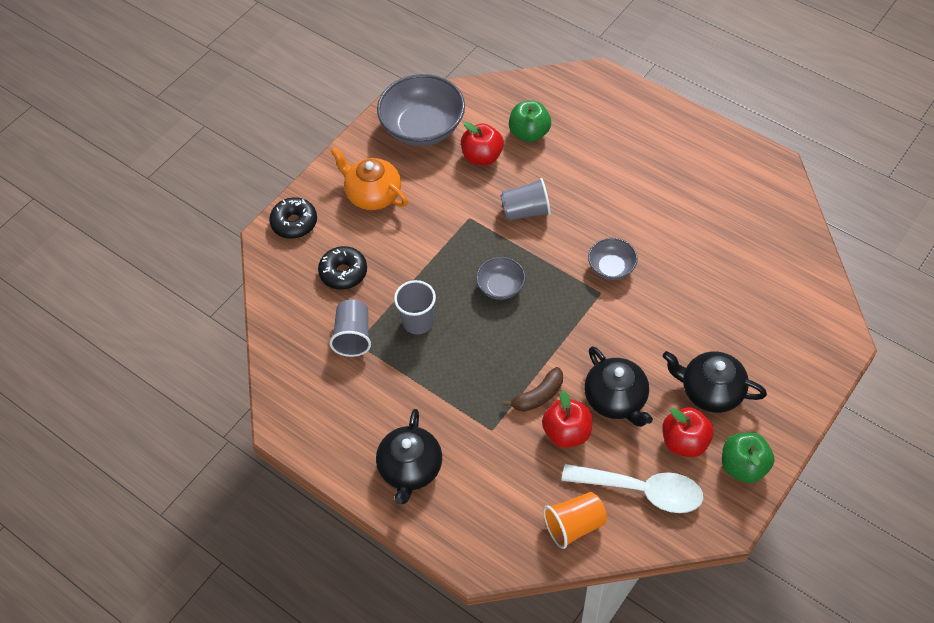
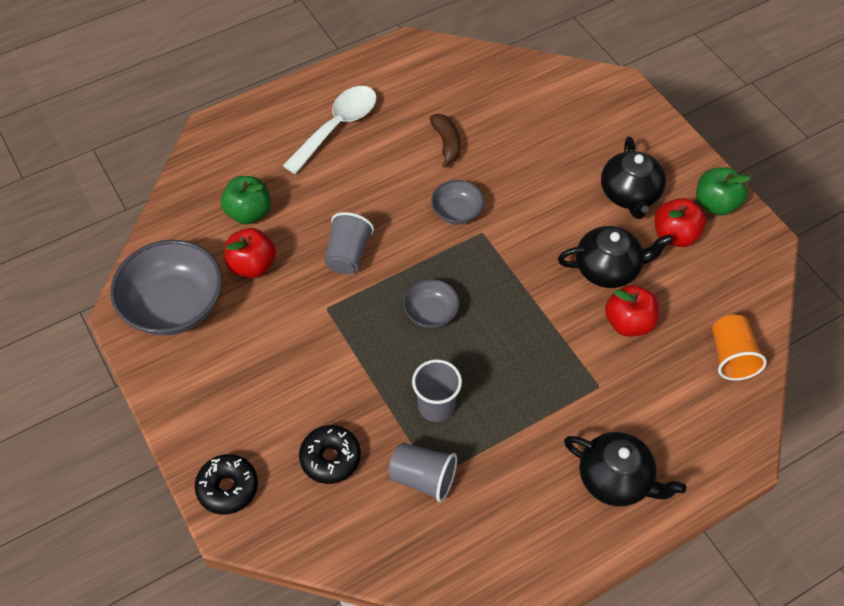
camera: 70 degrees left, 0 degrees up
orange teapot [331,147,408,210] -> none
brown banana [503,367,563,412] -> brown banana moved to [429,114,460,168]
white spoon [562,464,703,513] -> white spoon moved to [283,86,377,174]
black teapot [663,351,767,413] -> black teapot turned 45 degrees counterclockwise [601,137,666,219]

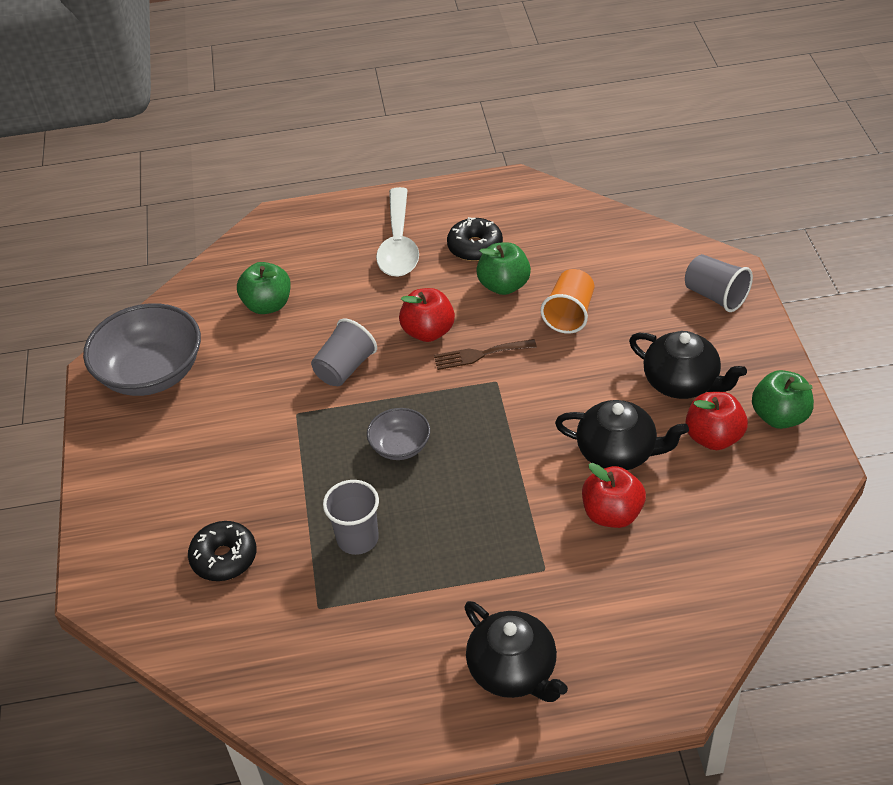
camera: 25 degrees right, 10 degrees down
black donut [194,454,258,515] -> black donut moved to [447,217,503,261]
red apple [224,228,276,278] -> red apple moved to [399,288,455,342]
white spoon [283,86,377,174] -> white spoon turned 120 degrees clockwise [376,187,419,277]
grey cup [388,442,457,502] -> grey cup moved to [685,254,753,312]
brown banana [429,114,460,168] -> green apple [476,242,531,295]
grey bowl [431,180,484,225] -> brown fork [434,339,537,370]
black teapot [601,137,666,219] -> black teapot turned 75 degrees counterclockwise [629,331,747,399]
orange cup [712,315,767,380] -> orange cup moved to [541,269,594,334]

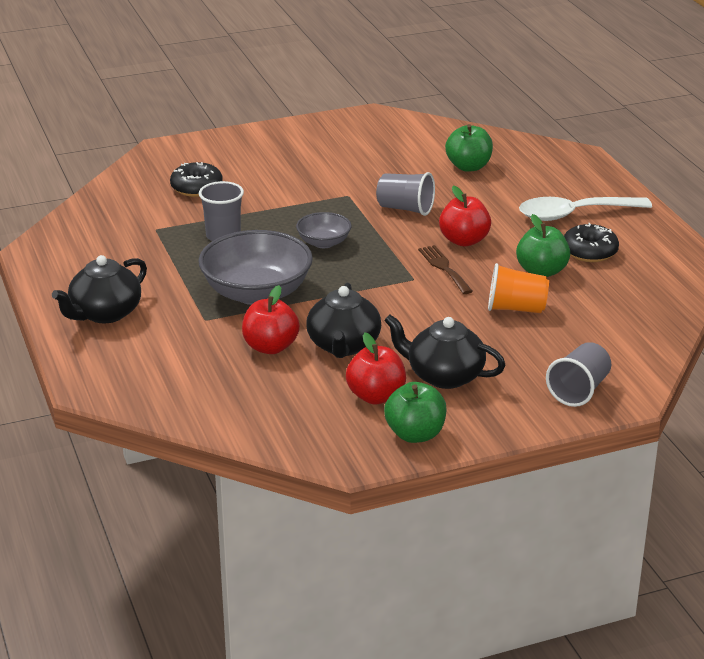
camera: 75 degrees right, 15 degrees down
grey bowl [83,303,201,396] -> grey bowl moved to [198,230,313,305]
black teapot [629,331,747,399] -> black teapot turned 90 degrees clockwise [384,314,506,389]

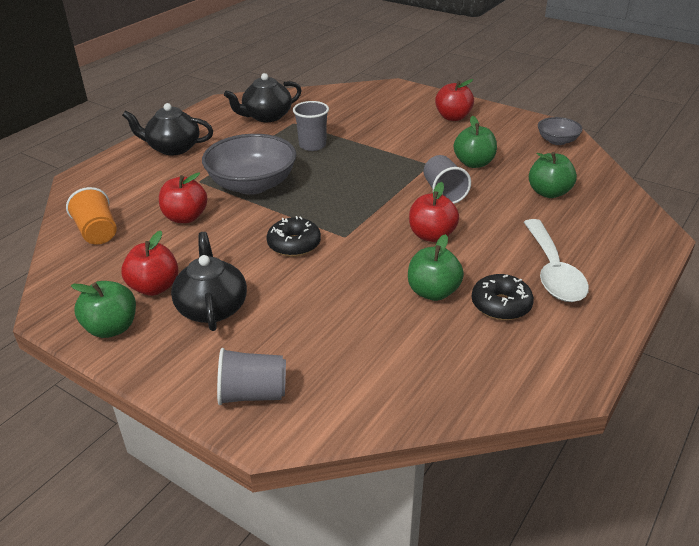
camera: 55 degrees right, 5 degrees up
black donut [170,162,223,197] -> black donut moved to [267,216,321,257]
grey bowl [296,212,351,248] -> grey bowl moved to [538,117,583,145]
black teapot [306,283,381,358] -> black teapot moved to [224,73,302,122]
brown fork [418,245,473,294] -> none
orange cup [488,263,549,313] -> orange cup moved to [66,187,117,245]
white spoon [519,197,652,221] -> white spoon turned 135 degrees counterclockwise [524,219,589,302]
none -> red apple [435,79,474,121]
none -> green apple [454,116,497,168]

